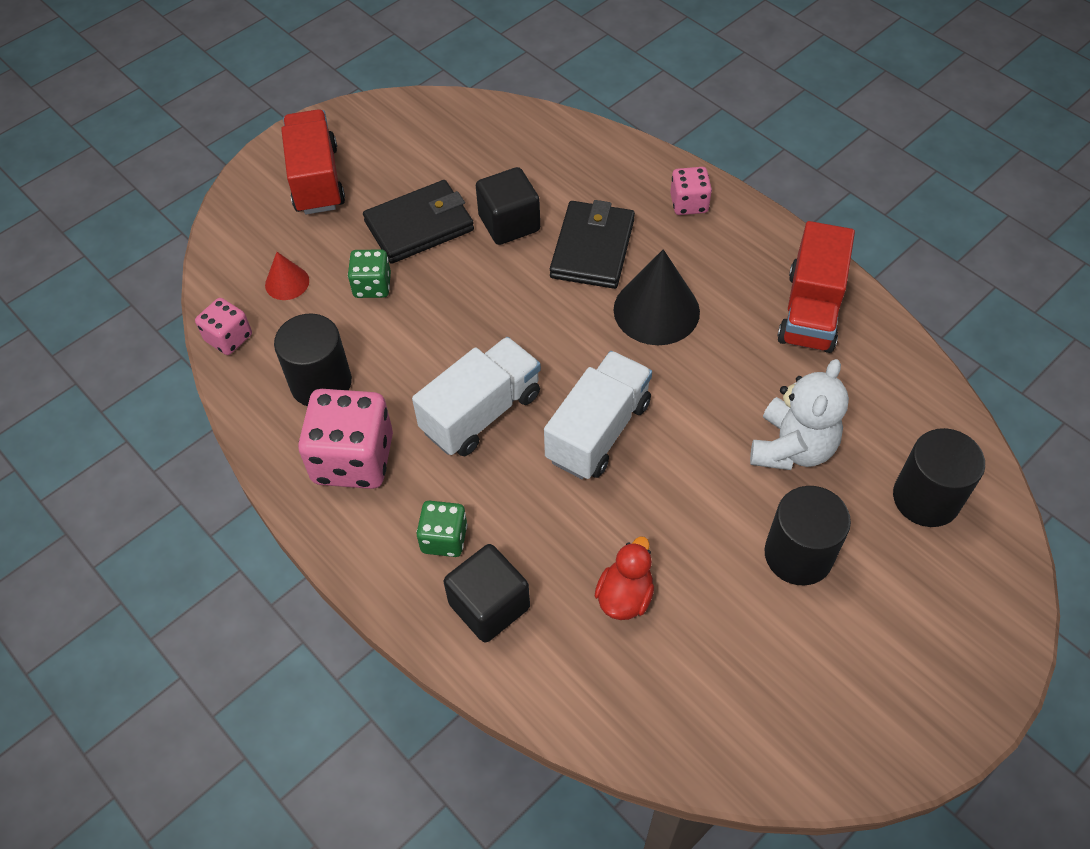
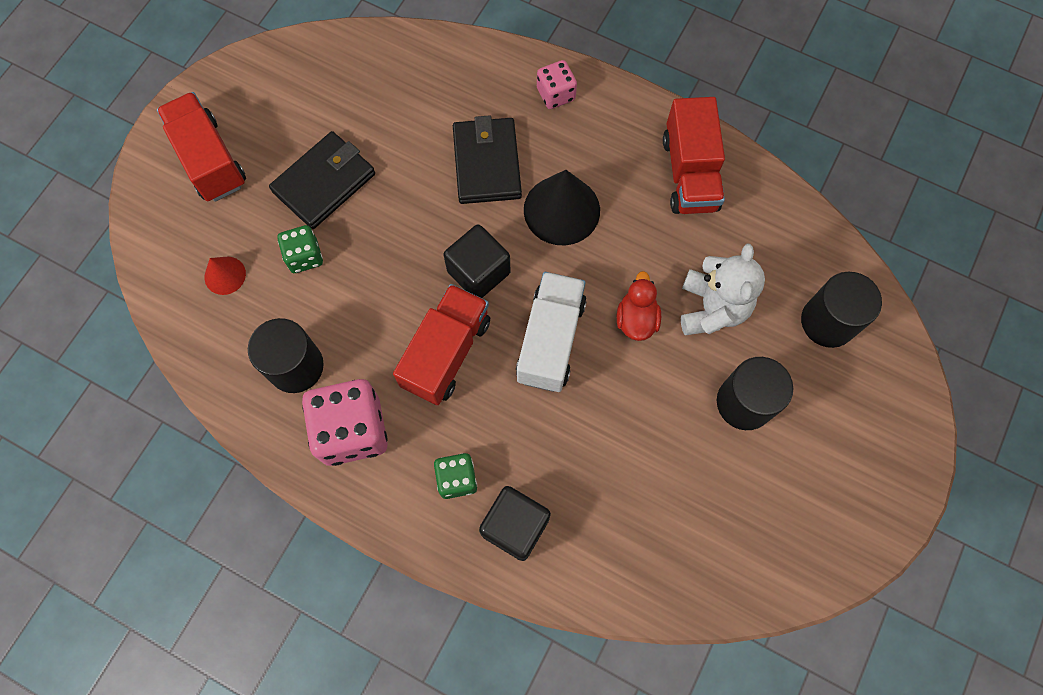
camera: 20 degrees left, 15 degrees up
pink dice [195,298,252,355] -> none
white truck [412,337,541,456] -> red truck [393,284,490,405]
black cube [476,167,540,245] -> black cube moved to [443,225,511,298]
red duck [595,537,654,620] -> red duck moved to [617,271,661,341]

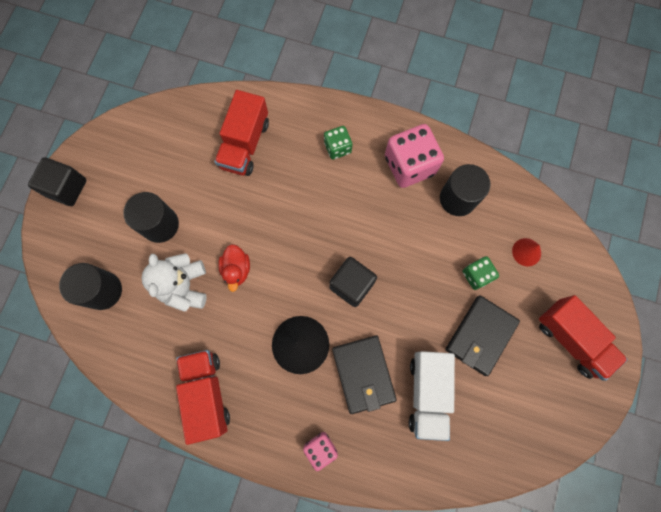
camera: 170 degrees right, 5 degrees up
red truck [393,284,490,405] -> red truck moved to [214,90,269,176]
black cube [479,486,551,561] -> black cube moved to [28,157,86,206]
white truck [516,272,586,392] -> white truck moved to [409,351,455,441]

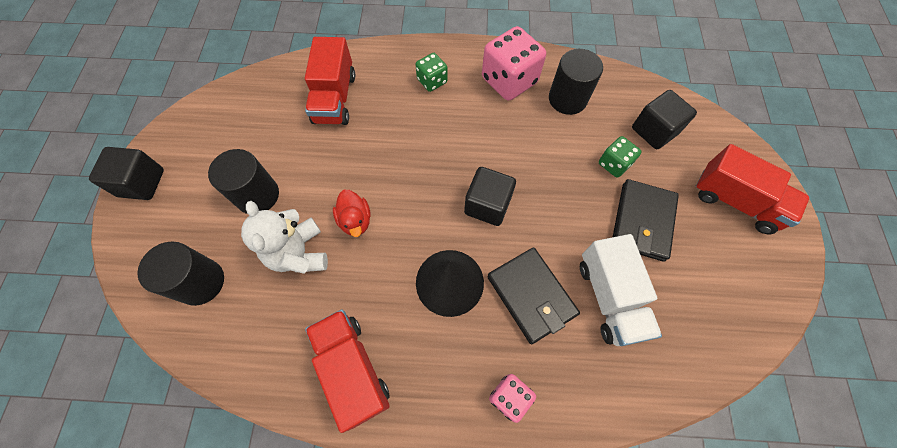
camera: 15 degrees left, 10 degrees down
red cone [512,238,541,267] -> black cube [632,90,697,149]

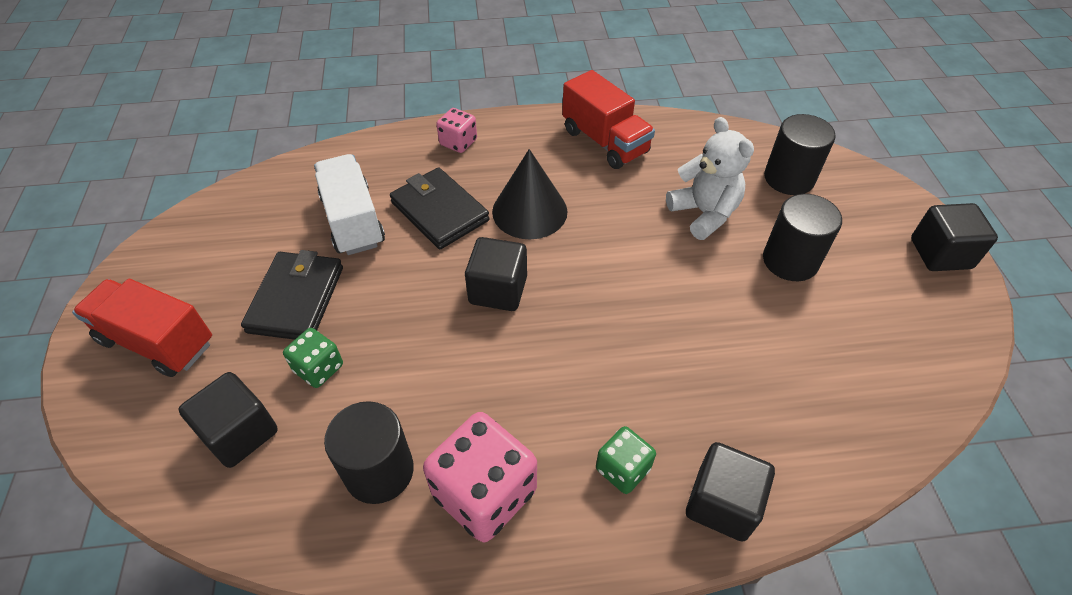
camera: 170 degrees right, 15 degrees down
red truck [305,37,355,125] -> none
red duck [333,190,371,237] -> none
none -> black cube [686,442,775,542]

